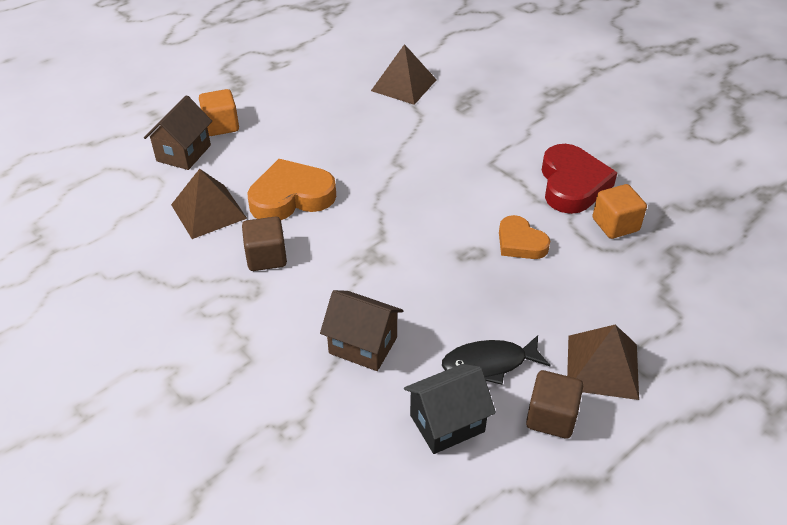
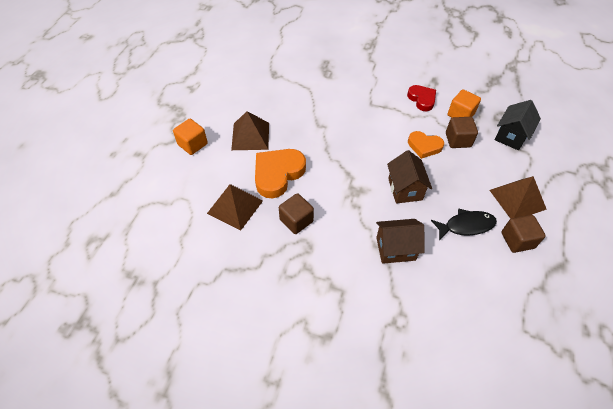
camera: 30 degrees left, 10 degrees up
brown house [144,95,212,170] -> brown house moved to [387,150,432,204]
brown pyramid [371,44,437,105] -> brown pyramid moved to [231,111,269,150]
black house [404,364,496,454] -> black house moved to [494,100,541,150]
black fish [442,335,551,385] -> black fish turned 150 degrees counterclockwise [431,208,497,241]
red heart [542,144,617,214] -> red heart [407,85,436,111], size x0.62
none -> brown cube [446,117,478,148]

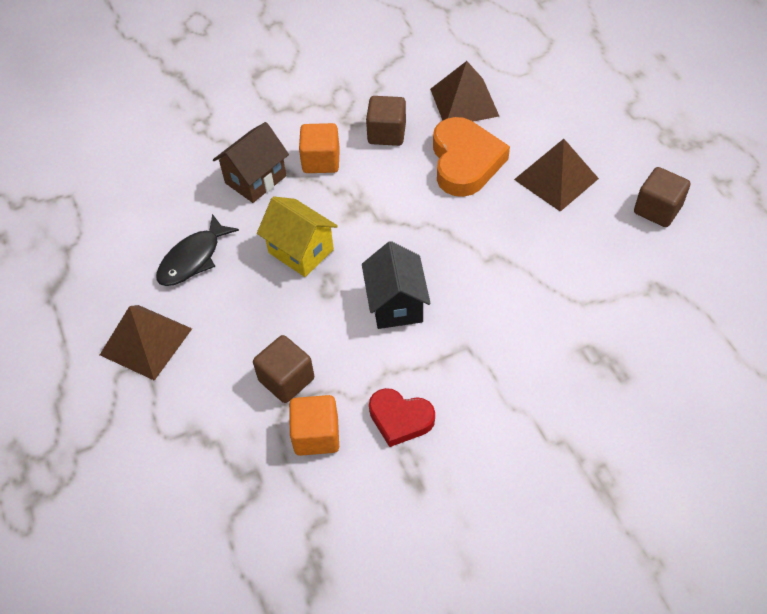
camera: 140 degrees right, 0 degrees up
orange cube [173,119,208,155] -> orange cube moved to [299,123,340,173]
brown house [387,150,432,204] -> yellow house [257,196,338,277]
orange heart [408,131,444,159] -> none
black house [494,100,541,150] -> black house moved to [362,241,431,329]
brown cube [502,215,546,253] -> brown cube moved to [634,167,691,227]

